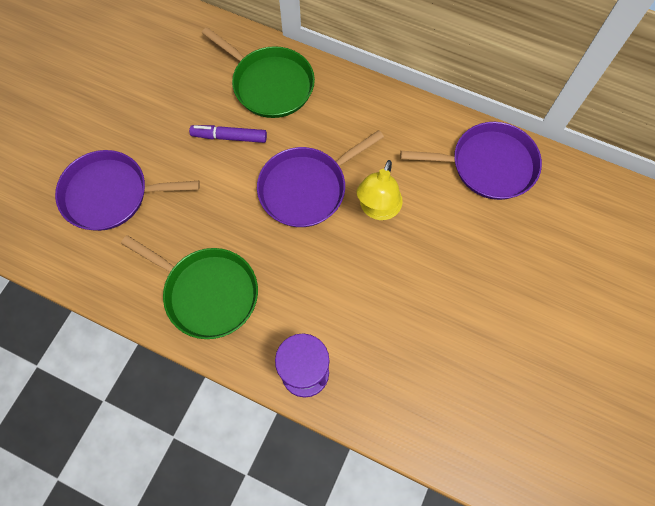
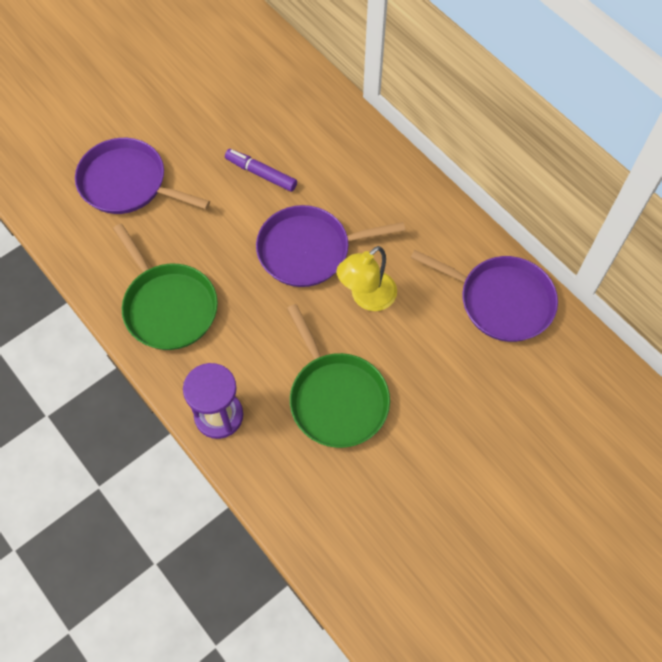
camera: 25 degrees right, 5 degrees down
green pan [202,27,315,118] -> green pan moved to [287,304,390,448]

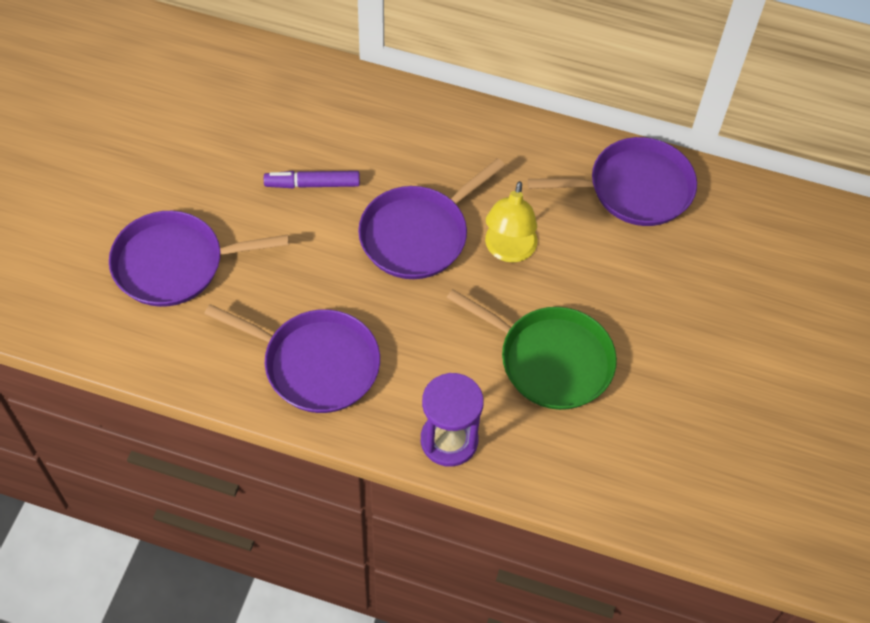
camera: 35 degrees left, 5 degrees down
green pan [113,224,218,350] -> purple pan [204,304,380,413]

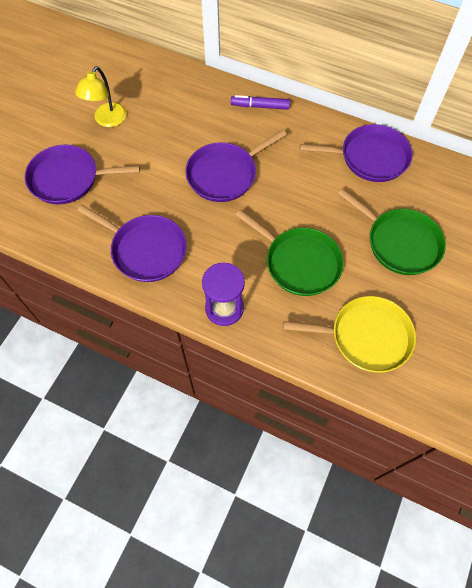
camera: 10 degrees right, 5 degrees up
purple marker [264,171,360,188] -> purple marker moved to [231,95,290,110]
yellow lamp [485,181,537,263] -> yellow lamp moved to [75,66,127,127]
none -> yellow pan [283,296,416,373]
none -> green pan [338,189,446,275]

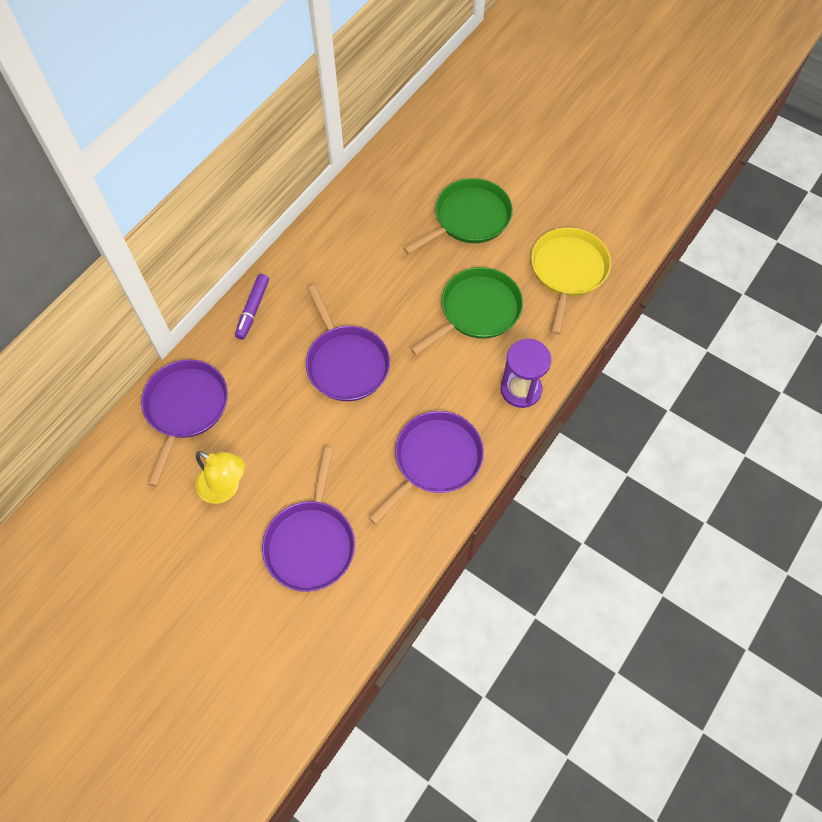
camera: 80 degrees left, 0 degrees up
purple pan [300,124,413,182] -> purple pan moved to [141,359,228,487]

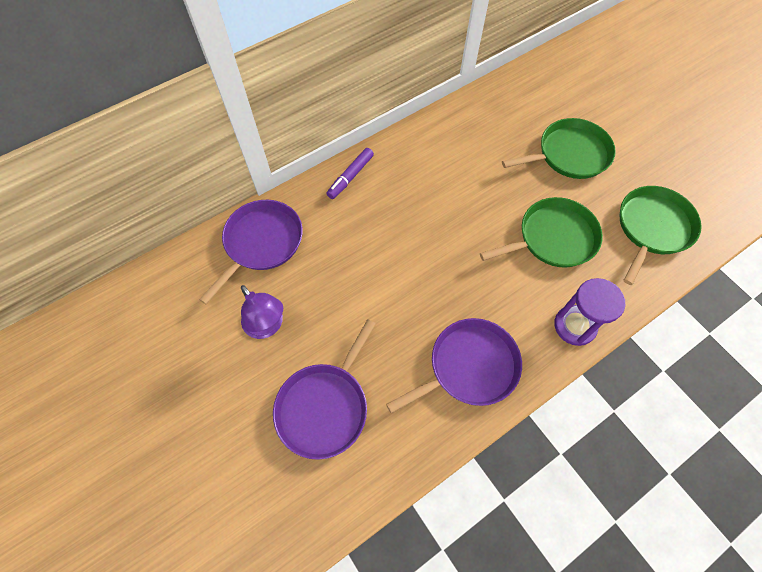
camera: 20 degrees right, 0 degrees up
yellow lamp [196,451,245,504] -> purple lamp [241,285,283,339]
purple pan [306,285,390,401] -> none
yellow pan [531,227,611,335] -> green pan [620,186,702,285]

